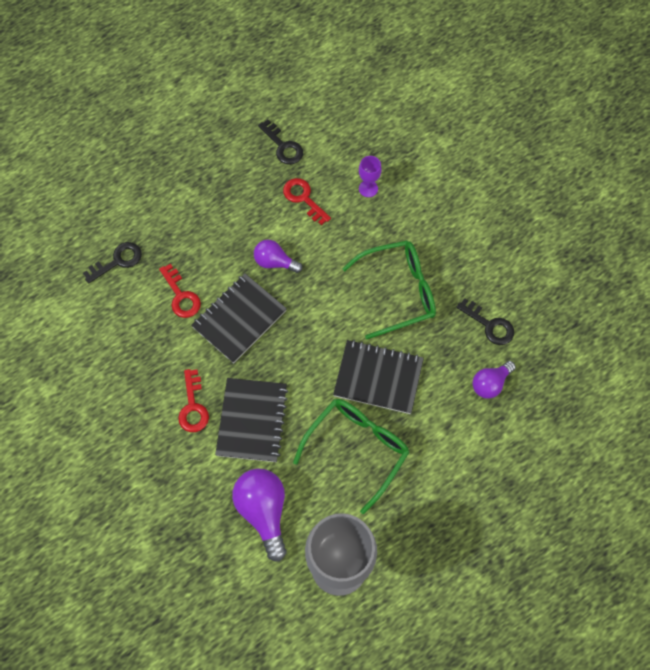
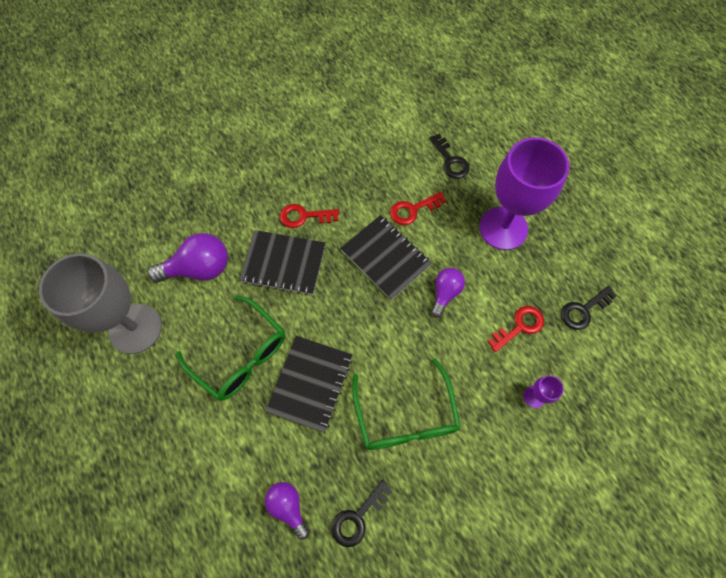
camera: 95 degrees right, 0 degrees up
none -> purple goblet [480,137,569,250]

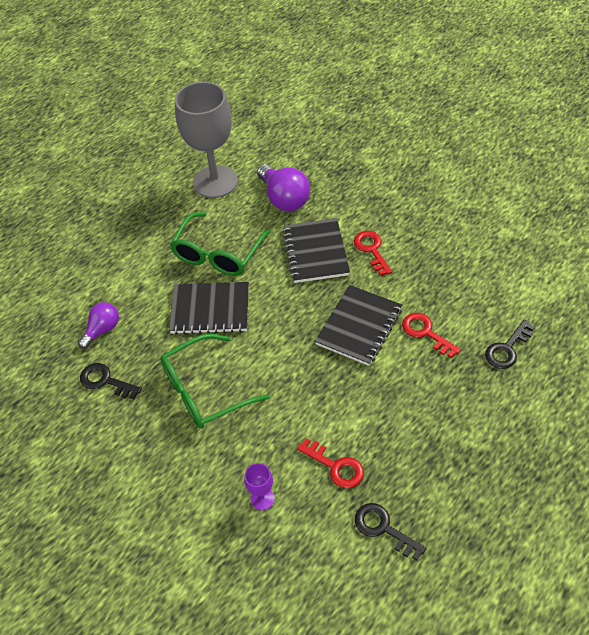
camera: 75 degrees right, 15 degrees down
purple light bulb [431,268,465,318] -> none
purple goblet [480,137,569,250] -> none

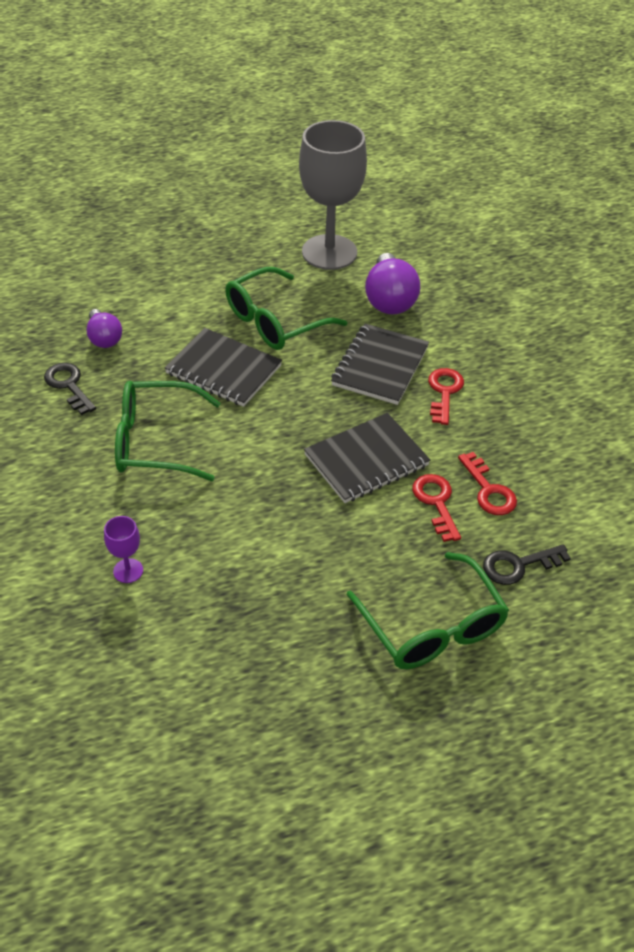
camera: 25 degrees right, 5 degrees down
purple light bulb [78,302,119,349] -> purple light bulb turned 90 degrees clockwise [87,309,122,348]
red key [297,438,364,488] -> red key moved to [458,452,517,515]
black key [355,503,426,560] -> none
none -> green glasses [346,552,509,669]

